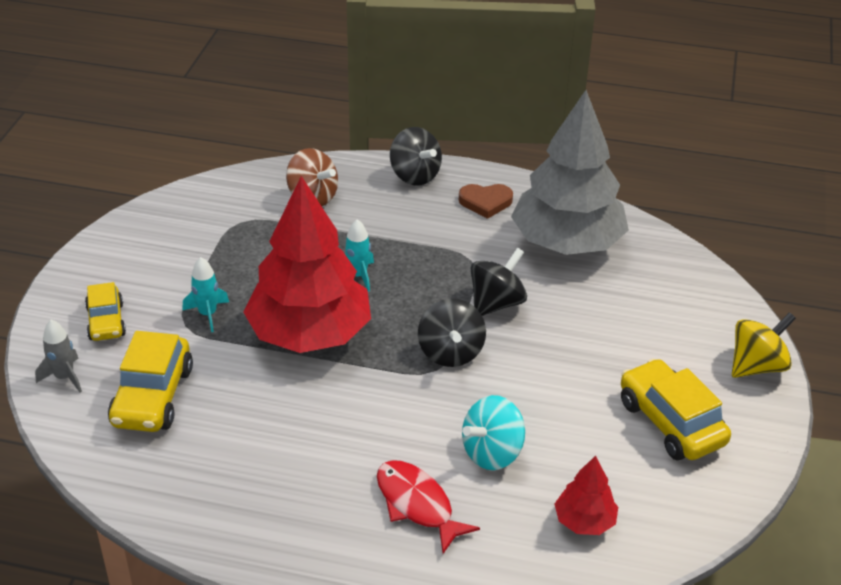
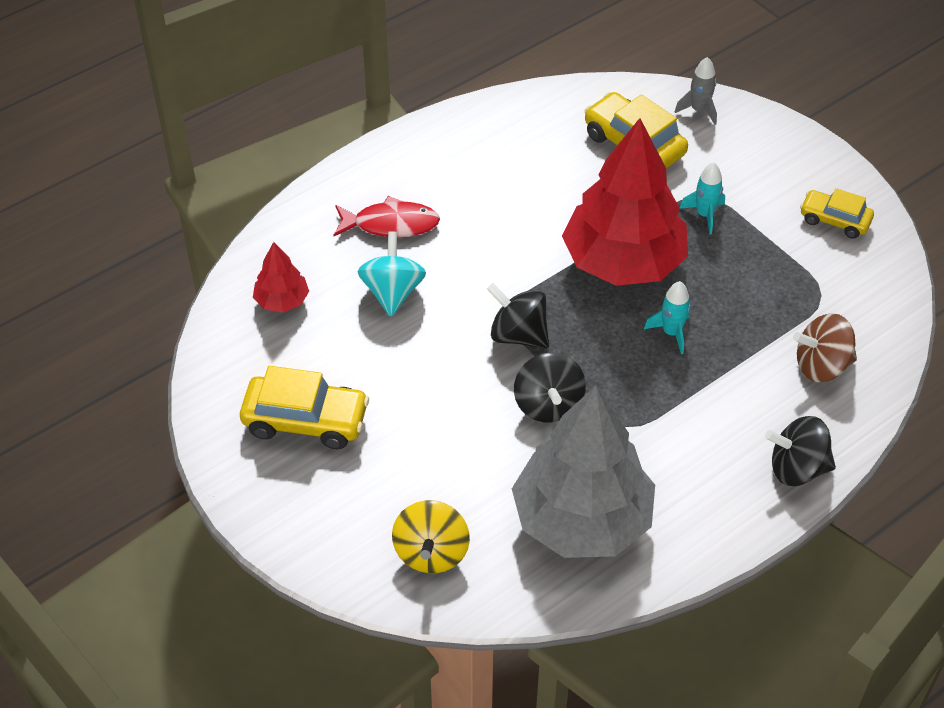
camera: 130 degrees right, 10 degrees up
yellow car [85,282,126,341] -> yellow car moved to [800,188,874,239]
brown heart [459,184,513,219] -> none
yellow spinning top [732,312,796,378] -> yellow spinning top moved to [392,500,470,573]

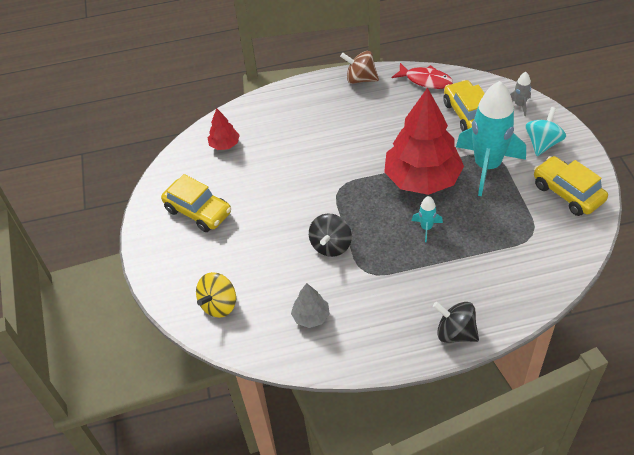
camera: 30 degrees right, 0 degrees up
red fish [333,196,440,237] -> red fish moved to [391,63,453,89]
turquoise spinning top [358,231,426,317] -> turquoise spinning top moved to [526,107,566,156]
black spinning top [487,283,549,349] -> none
grey tree [512,386,655,558] -> grey tree [291,283,330,328], size x0.44
turquoise rocket [680,162,725,234] -> turquoise rocket [456,81,526,196], size x2.40
brown spinning top [793,313,857,382] -> brown spinning top moved to [340,51,379,84]
yellow car [800,188,874,239] -> yellow car [534,156,608,216], size x1.59

